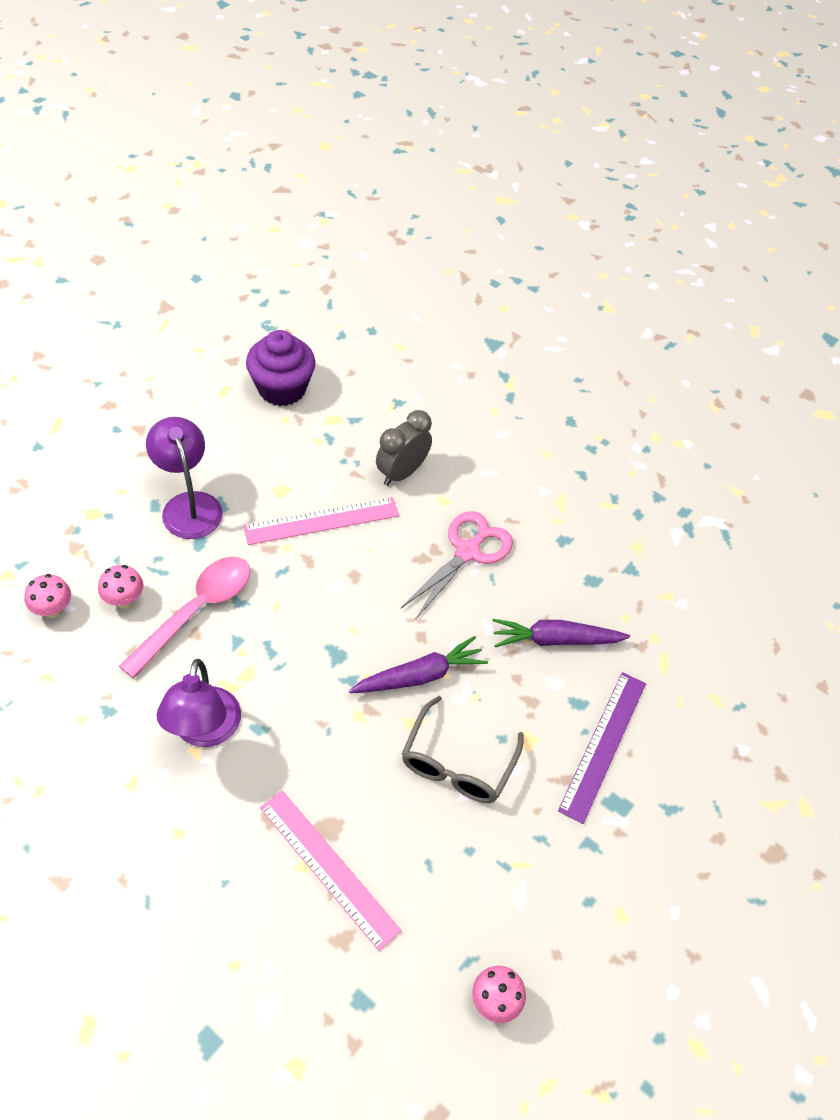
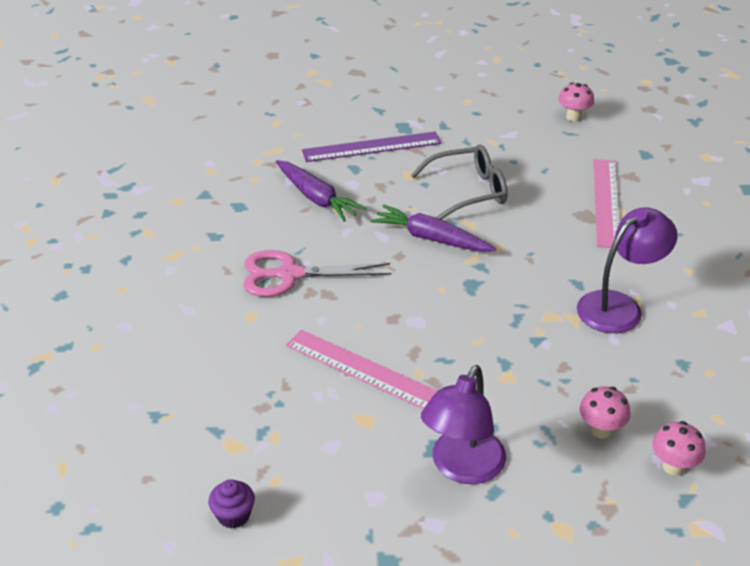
camera: 125 degrees left, 15 degrees down
pink spoon [119,557,250,678] -> none
purple cupcake [246,330,316,406] -> purple cupcake [208,479,255,529], size x0.47
grey clock [376,410,432,486] -> none

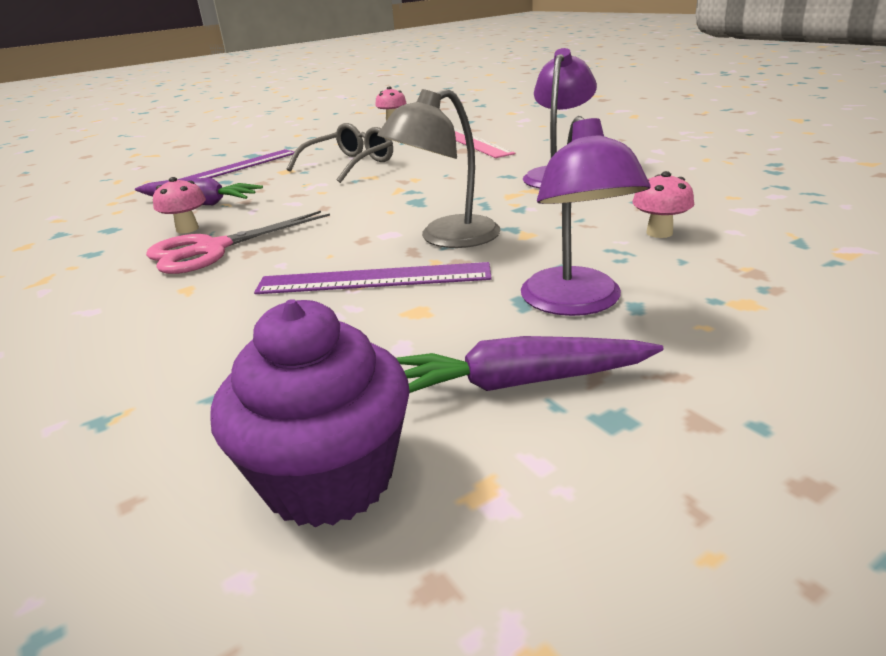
camera: 30 degrees left, 10 degrees down
purple cupcake [208,479,255,529] -> purple cupcake [210,299,410,527], size x2.11
pink ruler [286,330,437,409] -> purple ruler [254,262,492,294]
purple carrot [370,205,496,252] -> purple carrot moved to [397,336,664,393]
pink mushroom [652,421,705,476] -> pink mushroom moved to [153,177,206,233]
none -> grey lamp [377,89,501,248]

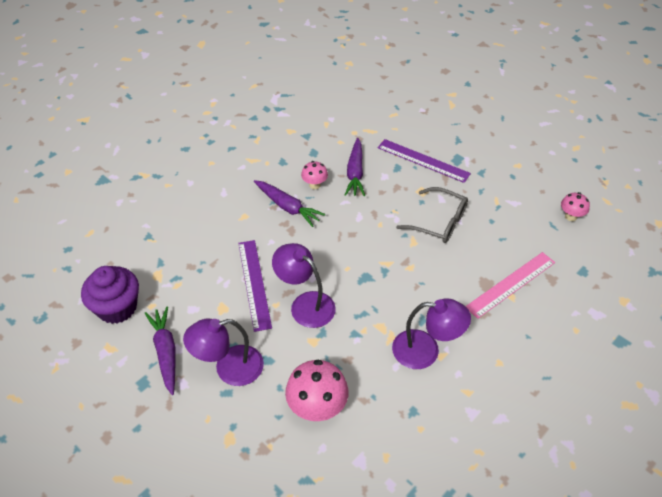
camera: 75 degrees right, 20 degrees up
pink scissors [146,211,330,274] -> purple carrot [254,180,326,227]
grey lamp [377,89,501,248] -> purple lamp [272,243,336,328]
pink mushroom [633,171,694,238] -> pink mushroom [285,360,349,421], size x1.79

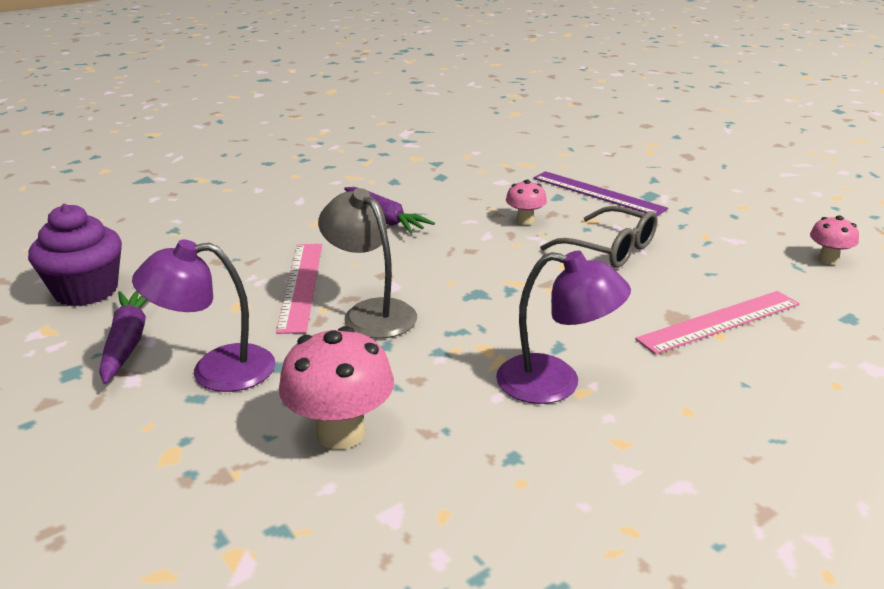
camera: 10 degrees right, 20 degrees down
purple ruler [238,240,272,332] -> pink ruler [276,244,322,334]
purple lamp [272,243,336,328] -> grey lamp [318,188,417,339]
pink mushroom [301,161,328,189] -> pink mushroom moved to [506,180,547,225]
purple carrot [345,138,365,196] -> none

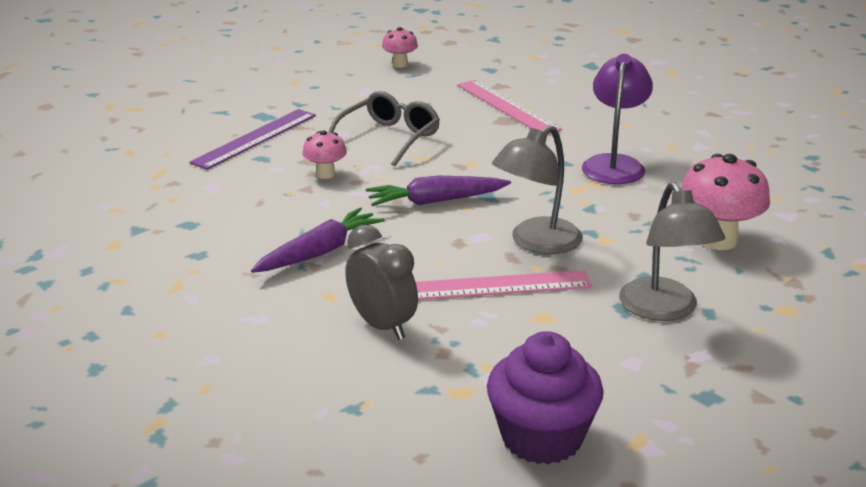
camera: 95 degrees left, 0 degrees up
purple carrot [99,291,147,384] -> purple carrot moved to [366,176,511,206]
purple lamp [132,239,275,392] -> grey lamp [619,182,725,321]
none -> grey clock [345,225,418,340]

